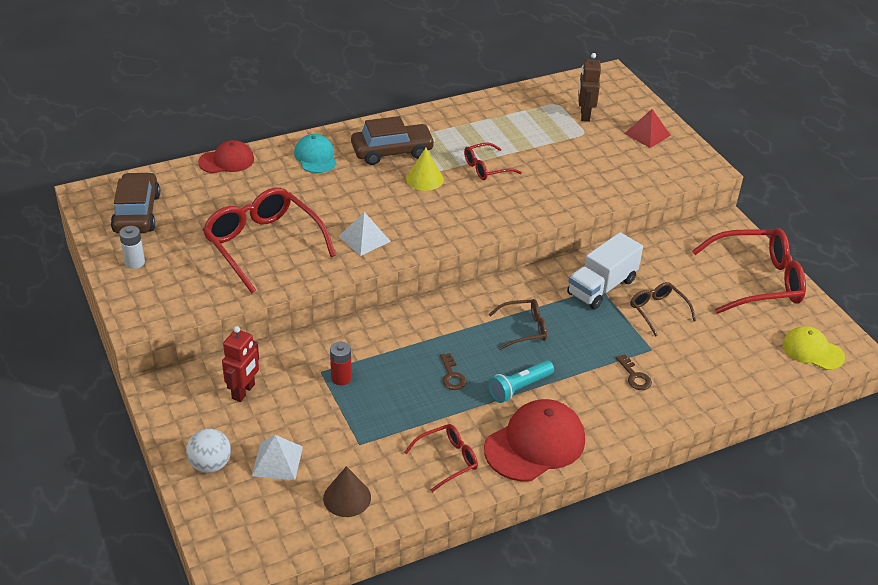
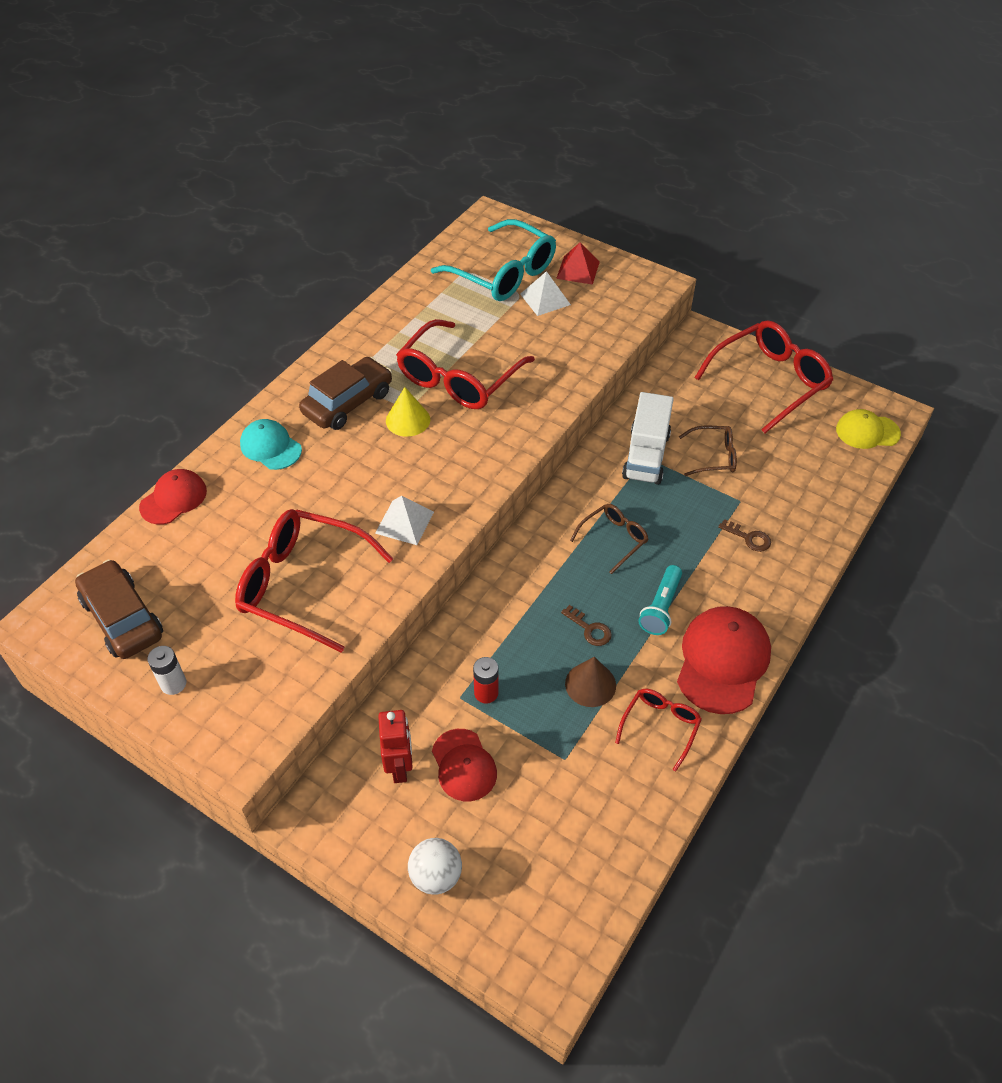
camera: 30 degrees left, 10 degrees up
white pyramid [252,435,303,480] -> white pyramid moved to [520,271,571,316]
brown cone [323,466,371,517] -> brown cone moved to [565,657,616,707]
red glasses [464,142,522,180] -> red glasses [396,319,535,409], size x1.93
brown robot [578,53,601,122] -> turquoise glasses [431,219,556,301]
brown glasses [630,282,696,336] -> brown glasses turned 150 degrees clockwise [679,426,737,476]
none -> red cap [432,729,497,801]

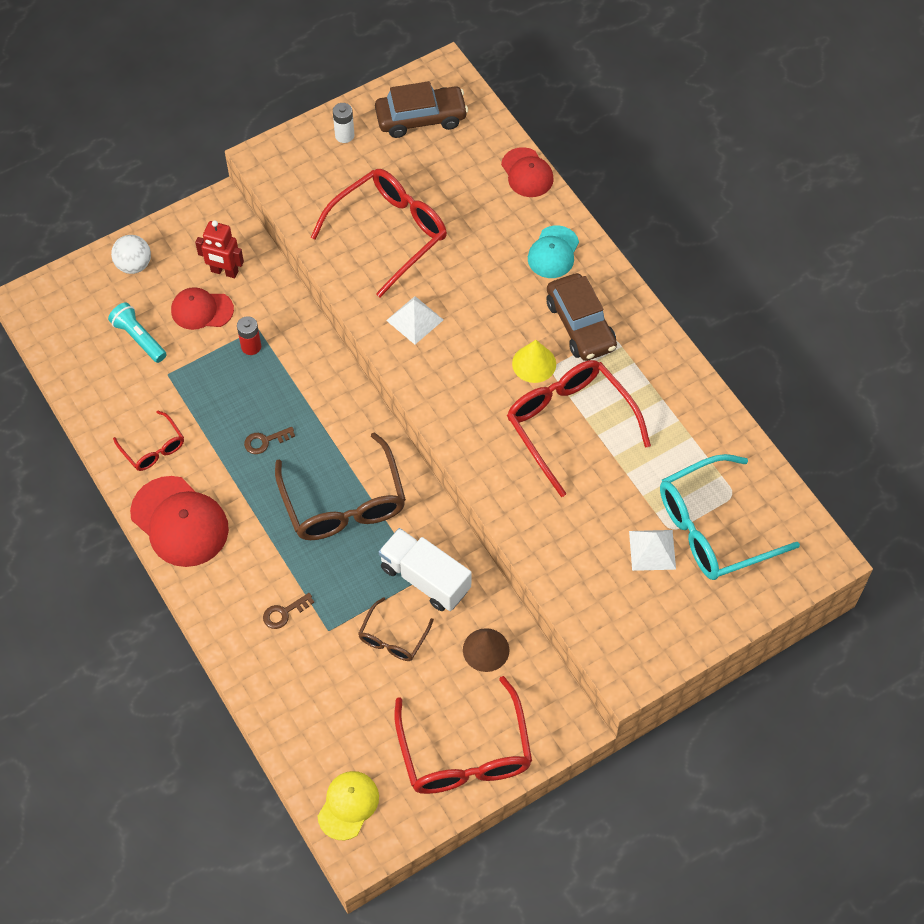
camera: 115 degrees right, 10 degrees up
turquoise cap [240,419,302,470] -> turquoise cap turned 135 degrees clockwise [528,225,579,278]
red pyramid [556,242,600,285] -> none
brown cone [565,657,616,707] -> brown cone moved to [463,628,510,672]
brown glasses [570,504,648,574] -> brown glasses [275,432,406,540], size x1.93
turquoise flashlight [638,565,682,635] -> turquoise flashlight moved to [108,302,167,363]

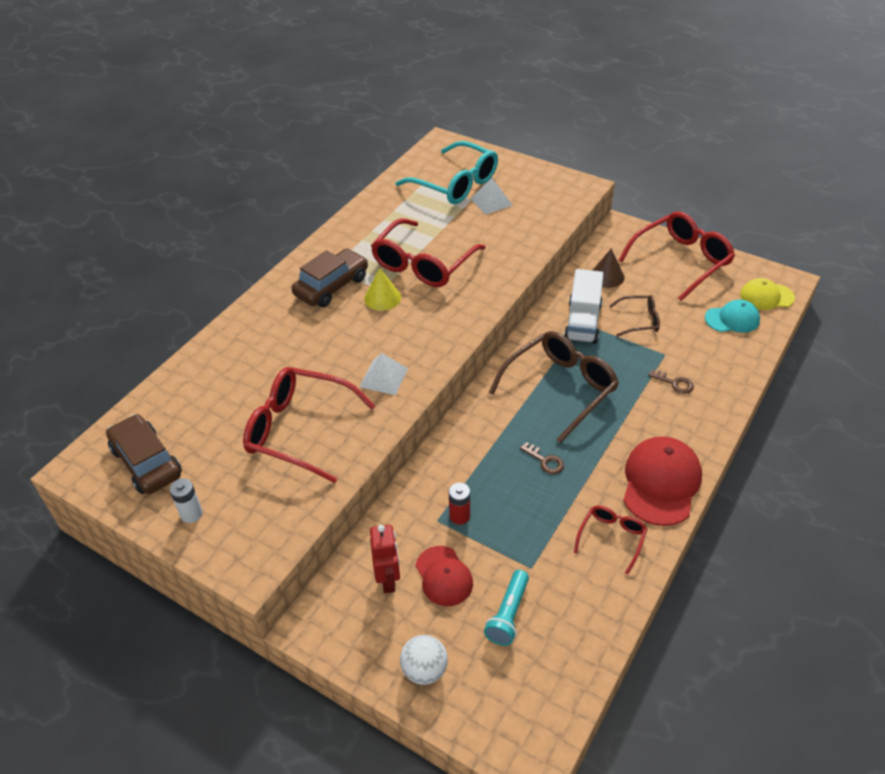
camera: 115 degrees left, 15 degrees down
red cap [501,147,554,197] -> none
turquoise cap [528,225,579,278] -> turquoise cap moved to [705,300,760,333]

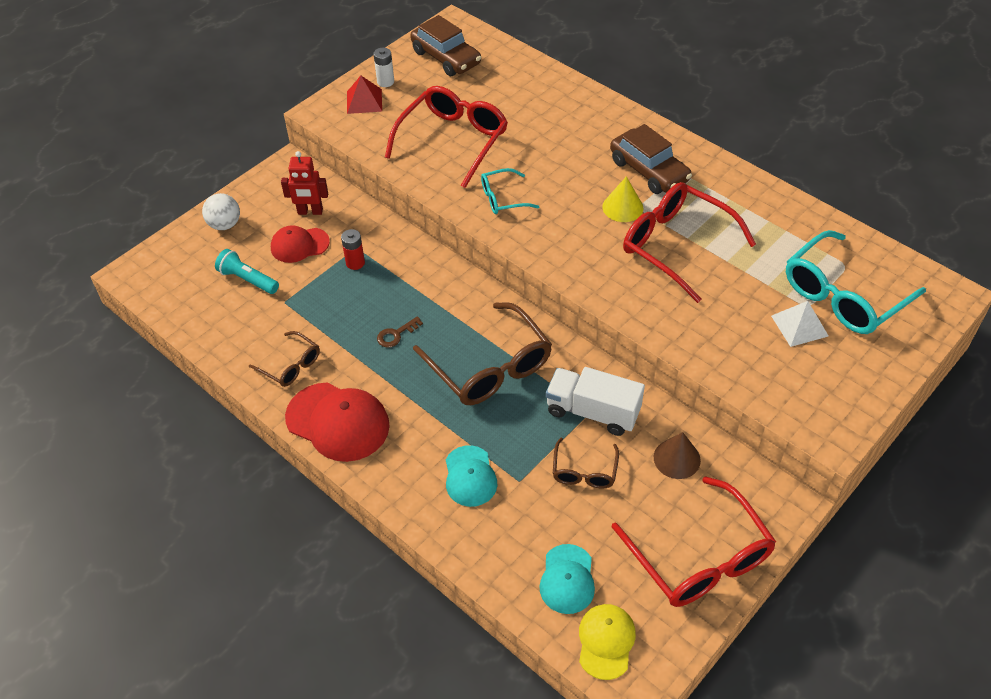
camera: 100 degrees right, 5 degrees up
brown car [106,414,182,494] -> brown car turned 75 degrees clockwise [410,15,481,76]
white pyramid [359,353,408,395] -> turquoise glasses [481,168,540,214]
red glasses [574,505,647,574] -> brown glasses [249,331,320,387]
brown key [648,369,694,394] -> turquoise cap [446,445,497,507]
none -> red pyramid [347,76,382,114]

